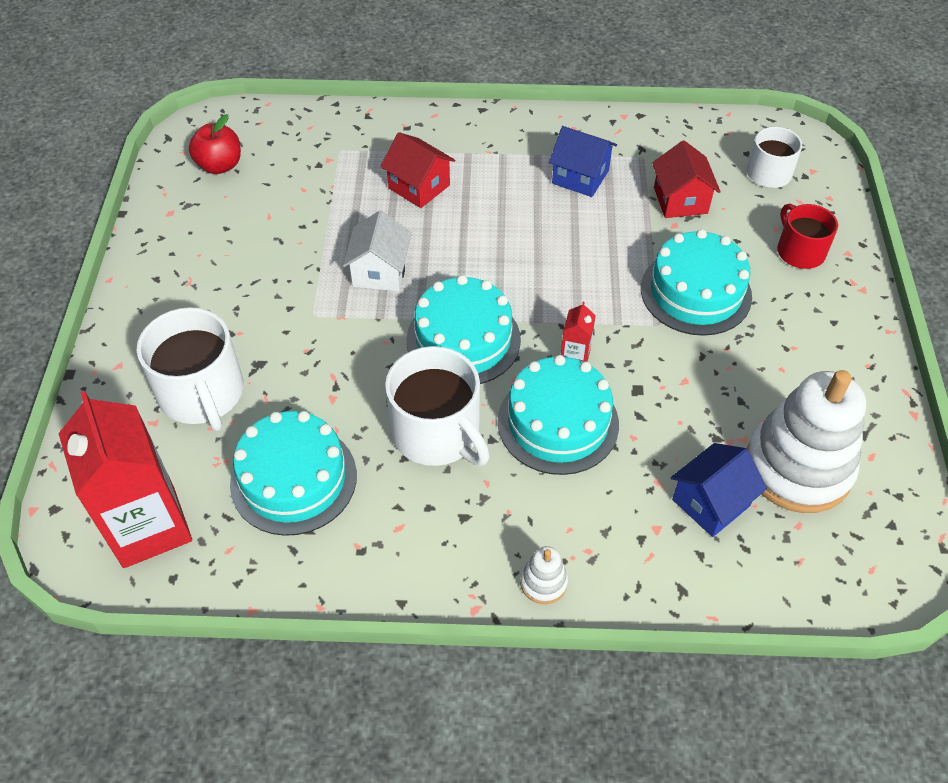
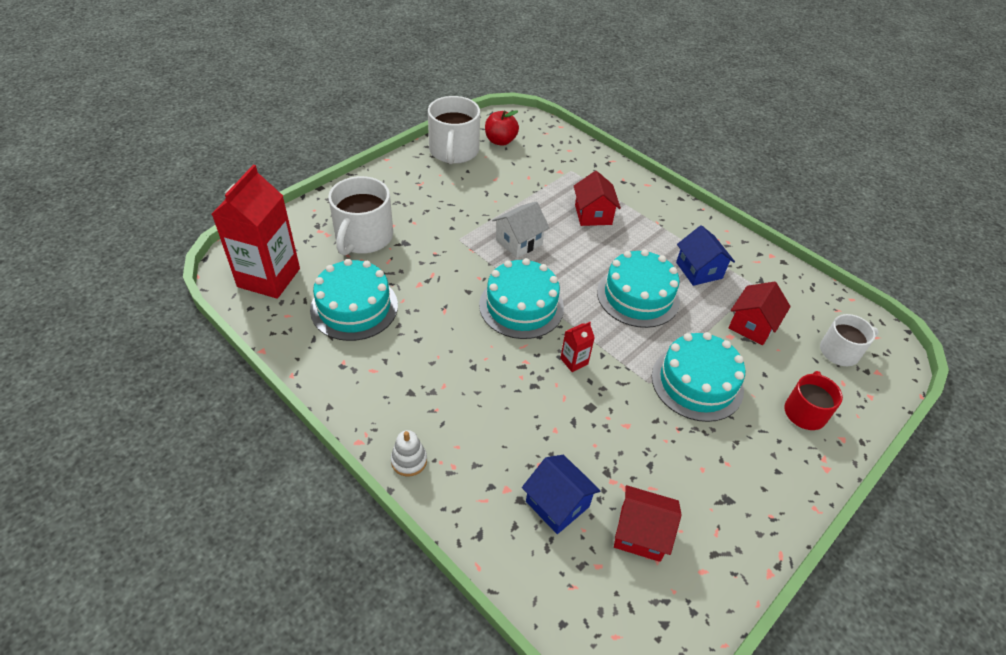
camera: 40 degrees right, 5 degrees down
white mug [385,346,490,466] -> white mug moved to [428,96,480,164]
turquoise cake [498,355,619,475] -> turquoise cake moved to [597,249,680,328]
blue house [671,443,767,537] -> blue house turned 45 degrees clockwise [522,455,601,534]
white stacking toy [747,370,866,513] -> red house [614,485,682,562]

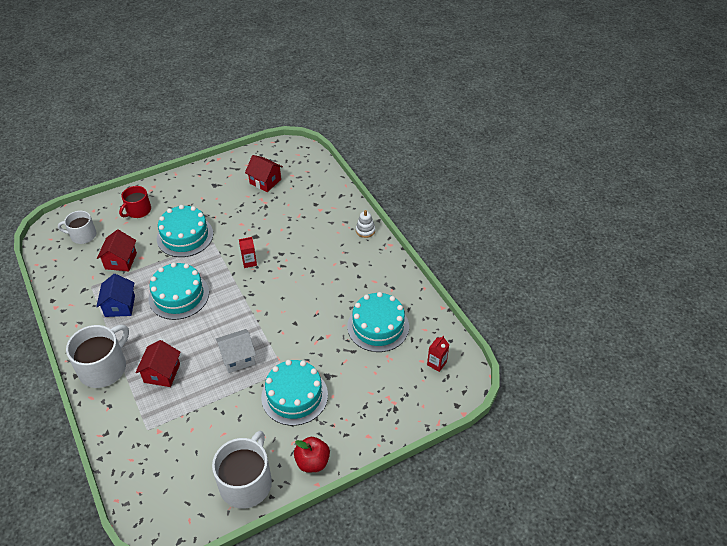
camera: 160 degrees left, 0 degrees up
red carton [212,165,300,299] -> red carton [427,336,449,372], size x0.42
white mug [328,176,393,255] -> white mug moved to [66,325,129,388]
turquoise cake [479,258,564,339] -> turquoise cake moved to [261,360,328,426]
red apple [485,110,519,146] -> red apple moved to [294,437,330,473]
blue house [522,455,601,534] -> none
red house [728,281,791,345] -> red house turned 45 degrees counterclockwise [97,229,137,271]

